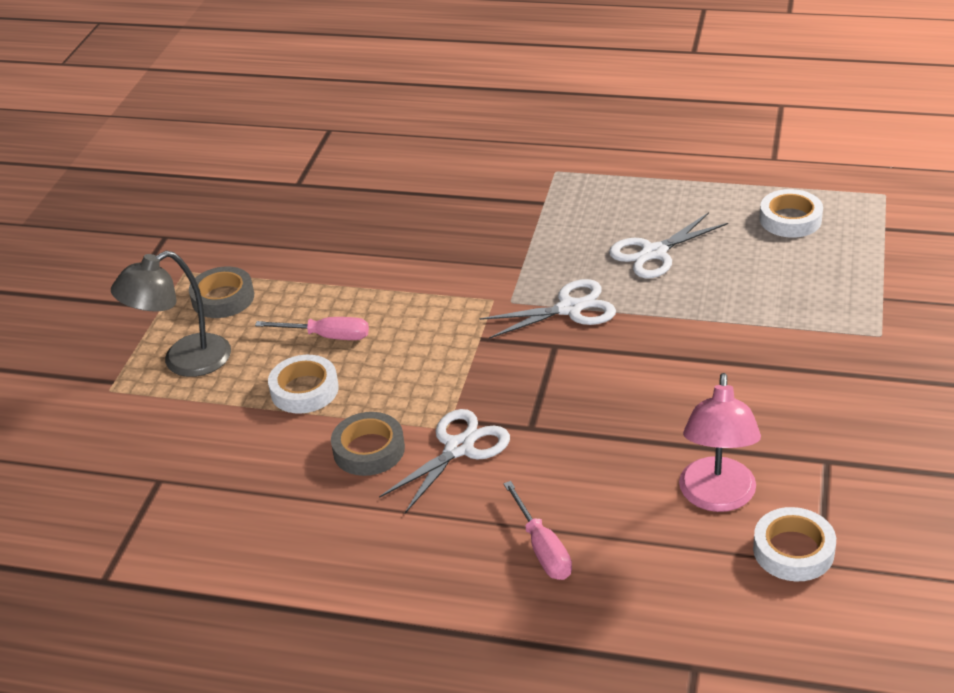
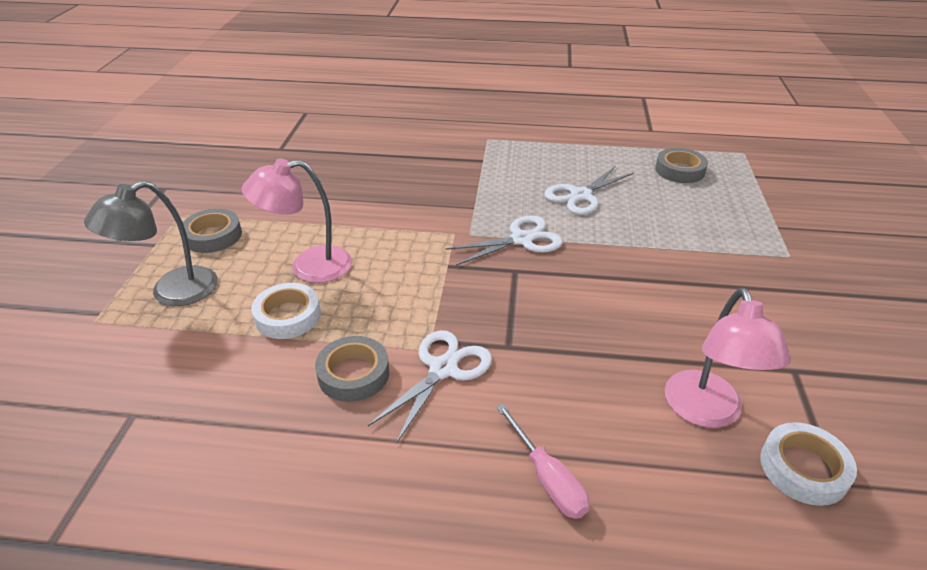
camera: 10 degrees left, 0 degrees up
pink screwdriver [255,317,369,340] -> pink lamp [242,159,352,283]
white tape [759,189,823,238] -> grey tape [655,148,708,183]

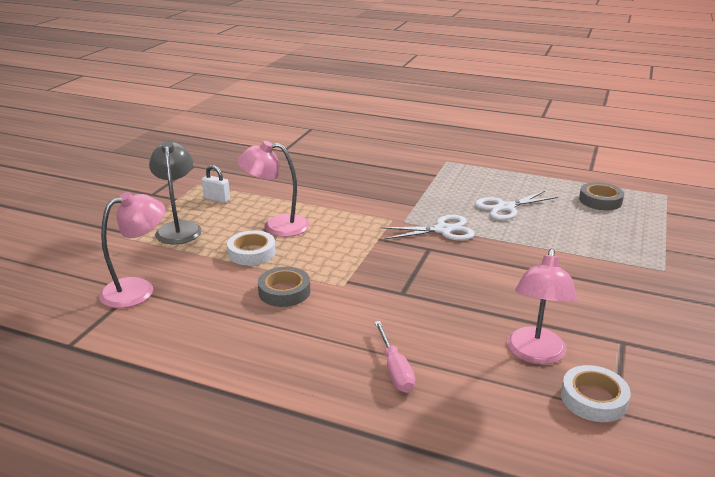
camera: 15 degrees right, 10 degrees down
grey lamp [84,181,218,306] -> grey lamp turned 105 degrees clockwise [149,140,202,244]
grey tape [183,209,242,253] -> white padlock [202,165,230,203]
white scissors [368,330,492,444] -> none
none -> pink lamp [99,192,165,308]

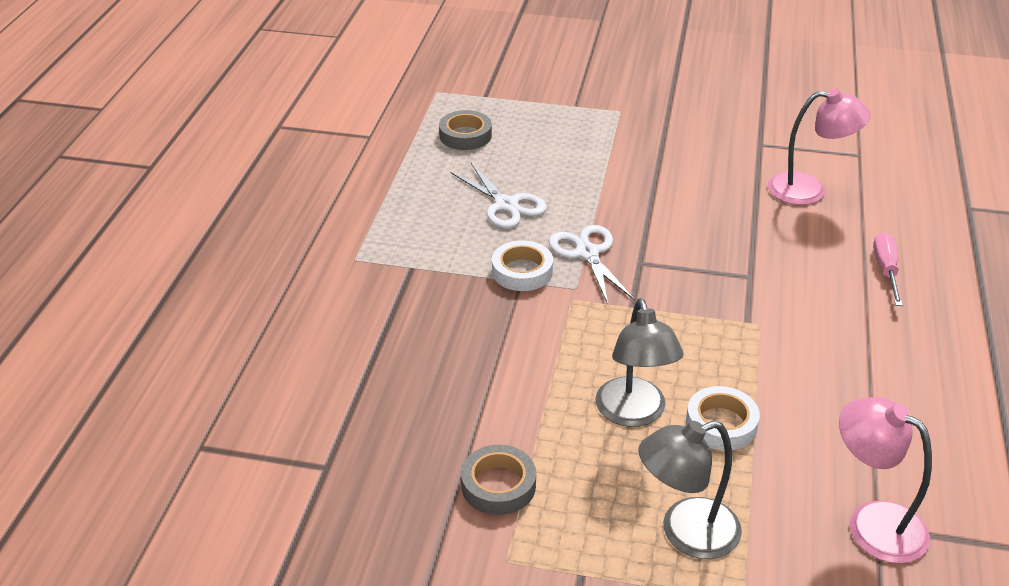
camera: 100 degrees left, 10 degrees up
white padlock [202,165,230,203] -> none
pink lamp [237,141,309,237] -> grey lamp [595,298,683,427]
grey tape [258,267,310,307] -> grey tape moved to [461,445,536,515]
pink screwdriver [374,321,415,393] -> pink screwdriver turned 60 degrees counterclockwise [873,233,903,306]
white tape [561,365,631,422] -> white tape moved to [492,240,553,291]

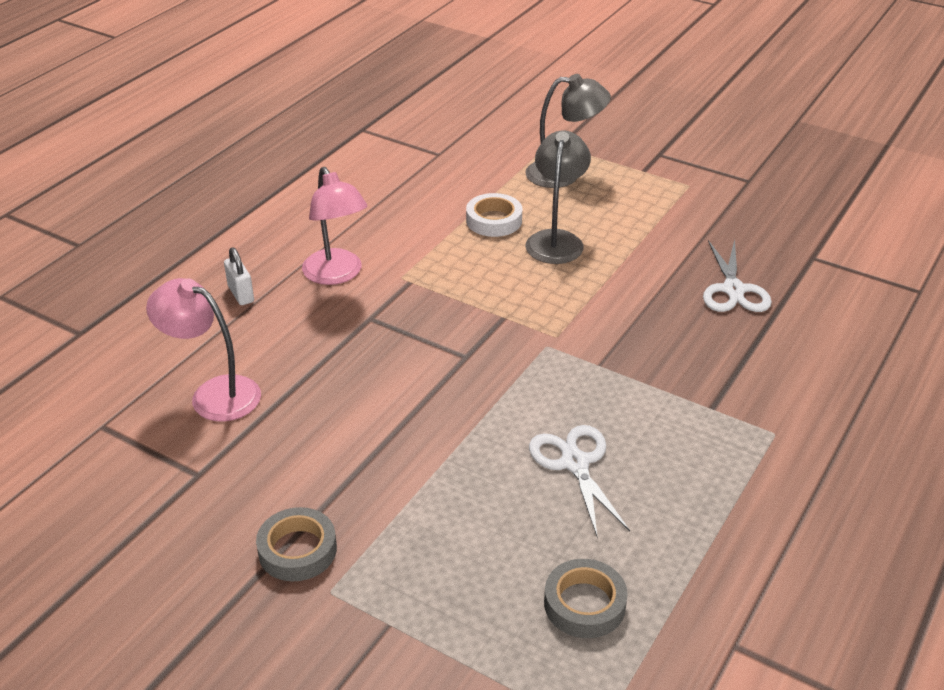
camera: 160 degrees left, 0 degrees up
grey tape [461,445,536,515] -> grey tape moved to [256,507,337,581]
white tape [492,240,553,291] -> none
white scissors [549,225,634,304] -> white scissors moved to [703,239,772,312]
pink lamp [839,397,932,564] -> pink lamp moved to [302,167,367,285]
pink screwdriver [873,233,903,306] -> white padlock [224,247,254,305]

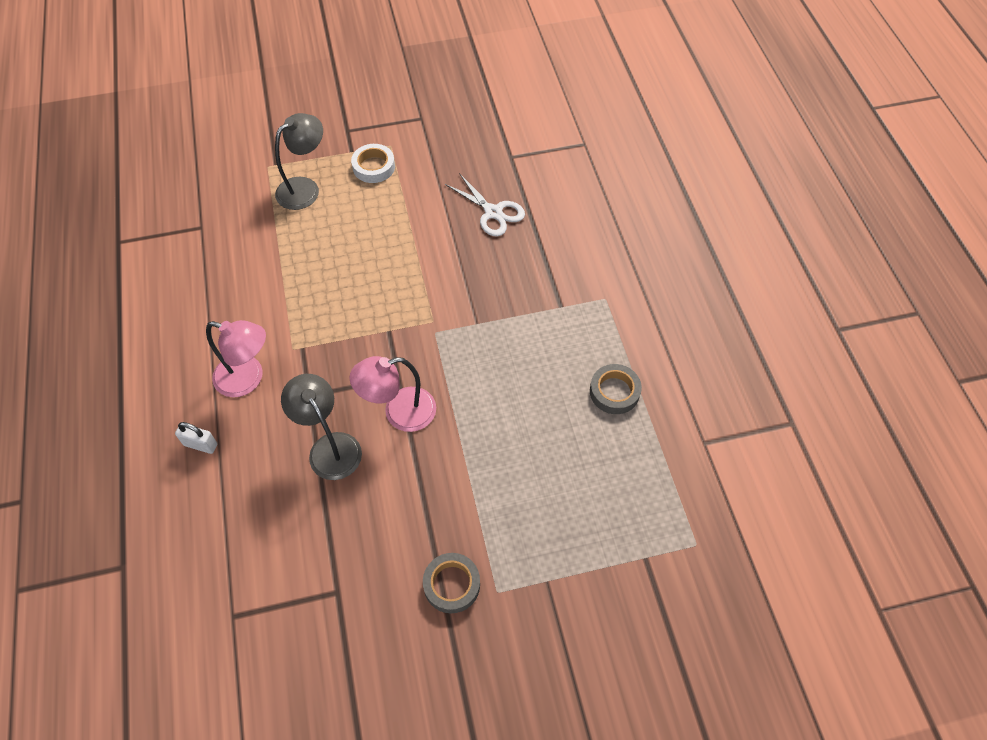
camera: 45 degrees left, 20 degrees up
pink lamp [146,278,261,422] -> pink lamp moved to [349,356,436,432]
white tape [466,193,522,237] -> white tape moved to [351,144,395,183]
grey lamp [526,131,591,264] -> grey lamp moved to [281,374,362,480]
white scissors [529,425,630,536] -> none
grey tape [544,559,628,638] -> grey tape moved to [590,364,642,414]

